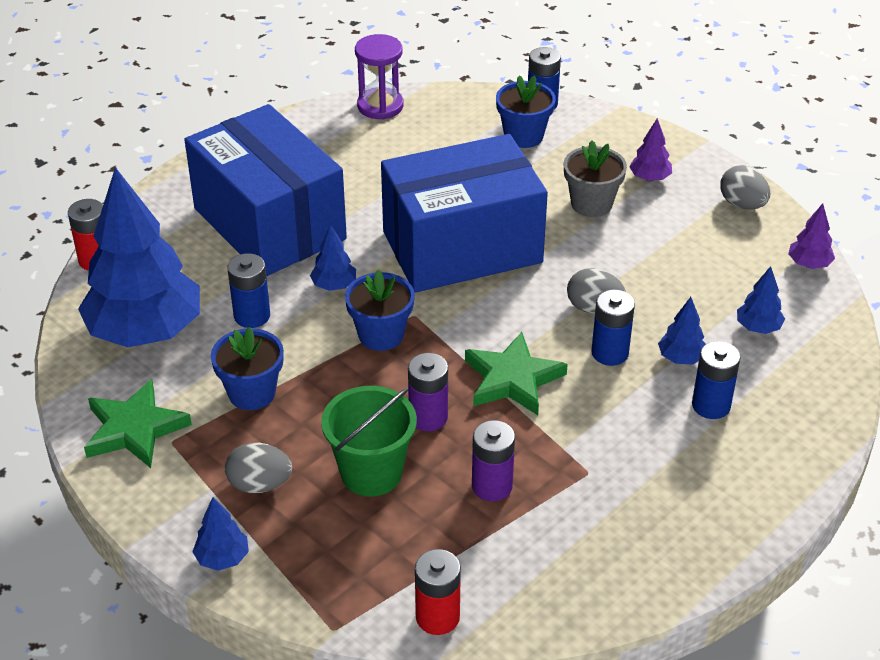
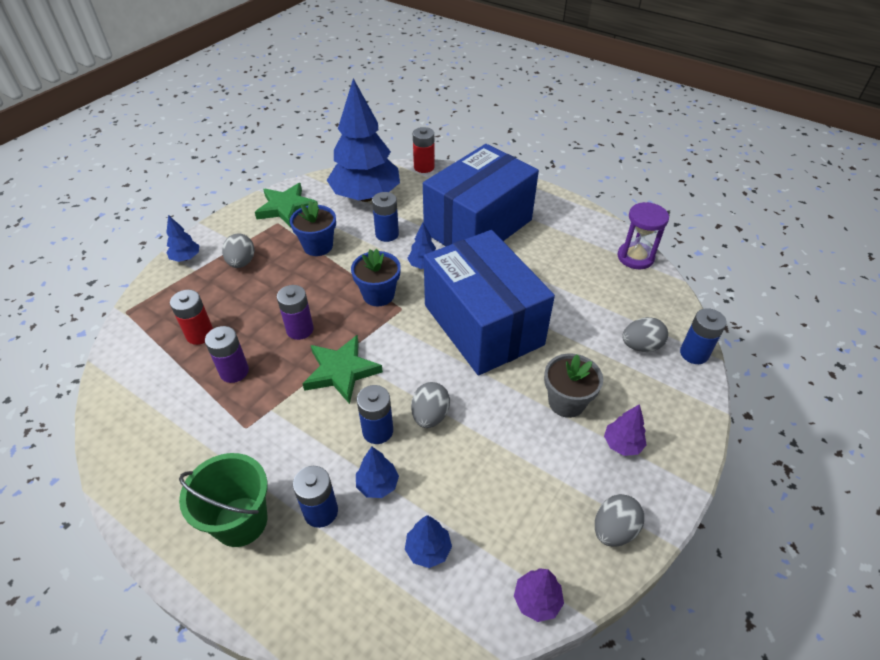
camera: 80 degrees right, 5 degrees up
green bucket [321,386,417,496] -> green bucket moved to [179,453,268,547]
red battery [415,549,461,635] -> red battery moved to [170,290,213,345]
blue flower pot [496,75,556,148] -> grey egg [623,317,668,352]

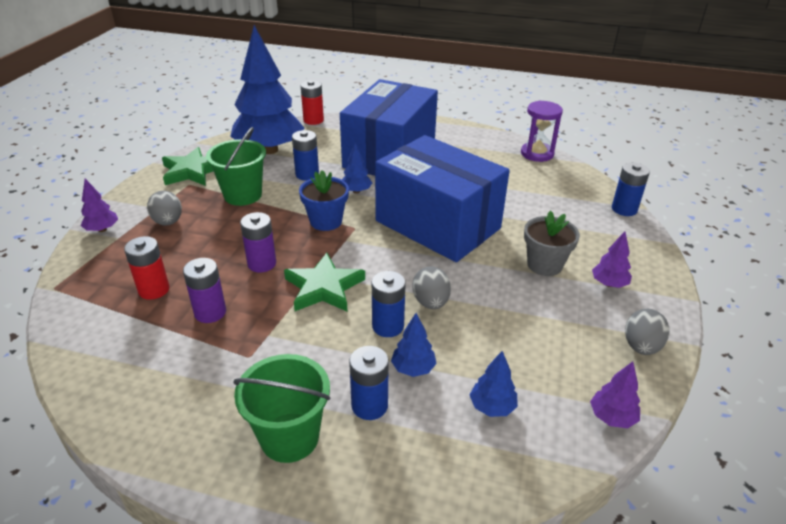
camera: 20 degrees left, 10 degrees down
blue tree [166,215,199,262] -> purple tree [81,179,118,232]
blue flower pot [290,201,336,256] -> green bucket [206,127,266,206]
grey egg [623,317,668,352] -> none

